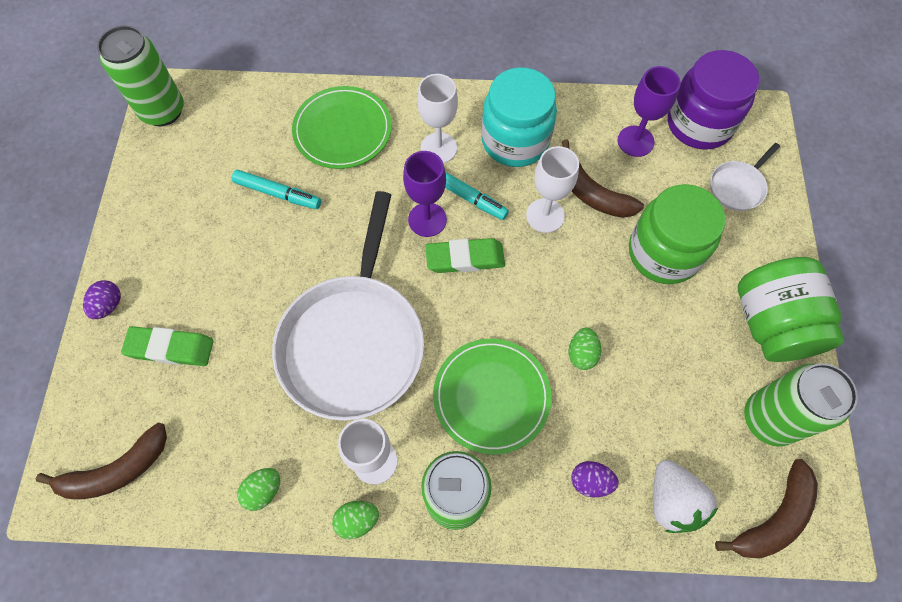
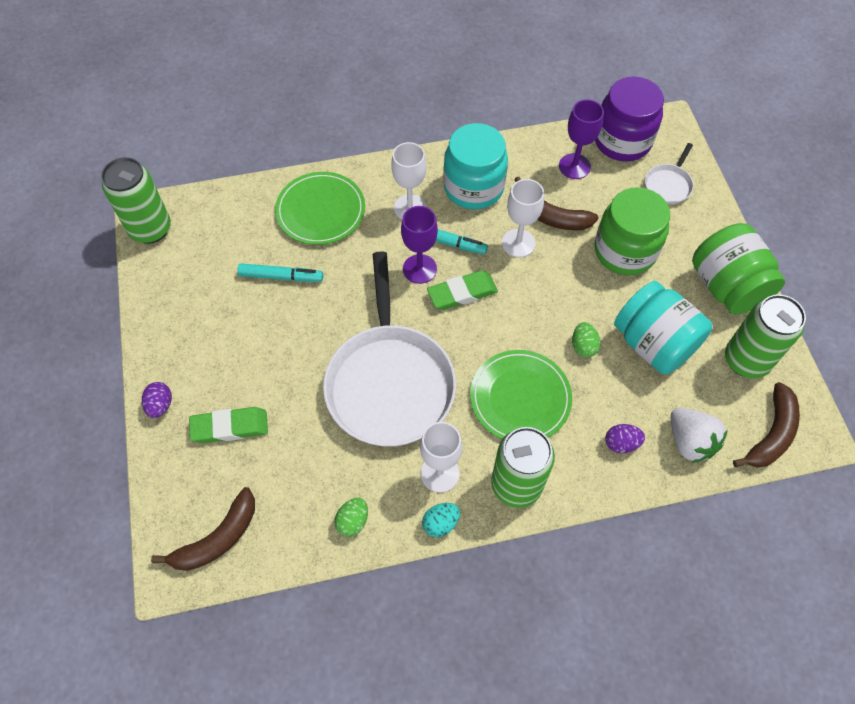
camera: 15 degrees left, 5 degrees down
green egg [332,501,379,539] -> turquoise egg [422,503,460,537]
none -> turquoise jar [614,281,712,374]

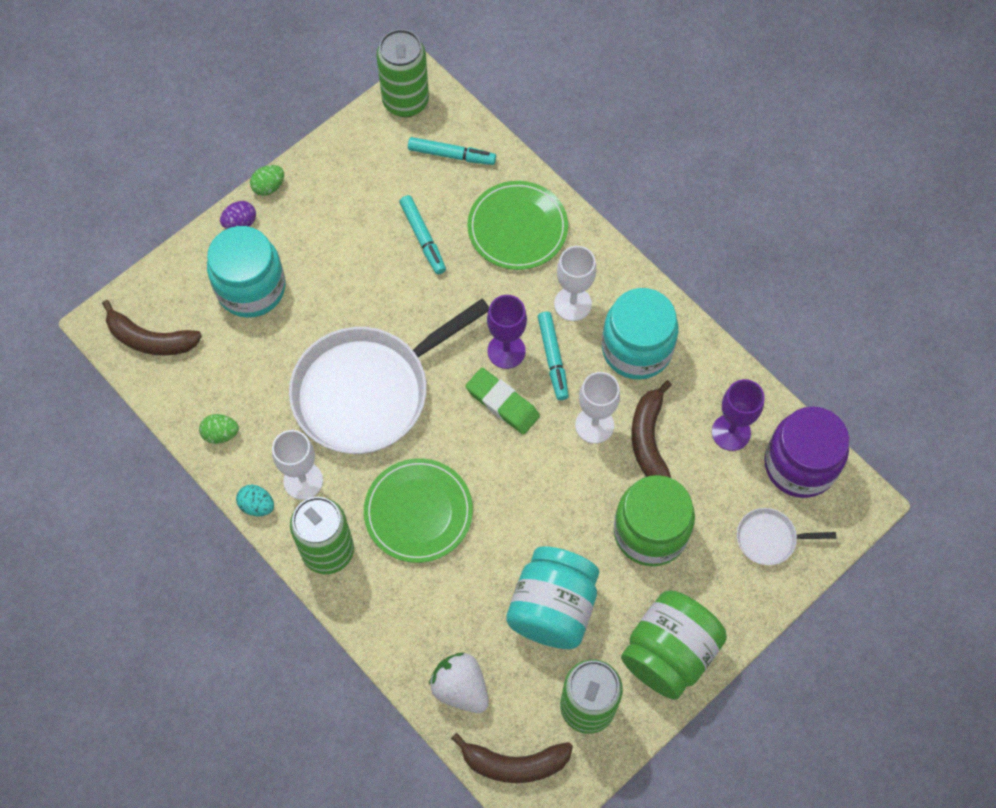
camera: 60 degrees right, 5 degrees up
green eraser [189,407,268,443] -> turquoise jar [207,226,285,318]
green egg [572,322,600,358] -> green egg moved to [250,165,284,196]
purple egg [605,424,645,453] -> none
white strawberry [670,408,728,463] -> white strawberry turned 105 degrees clockwise [429,653,489,713]
none -> turquoise marker [408,137,496,165]

